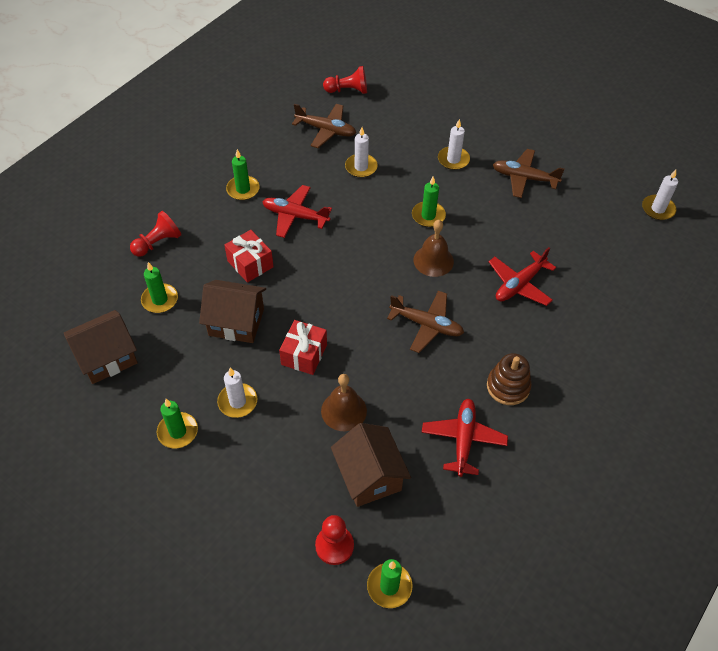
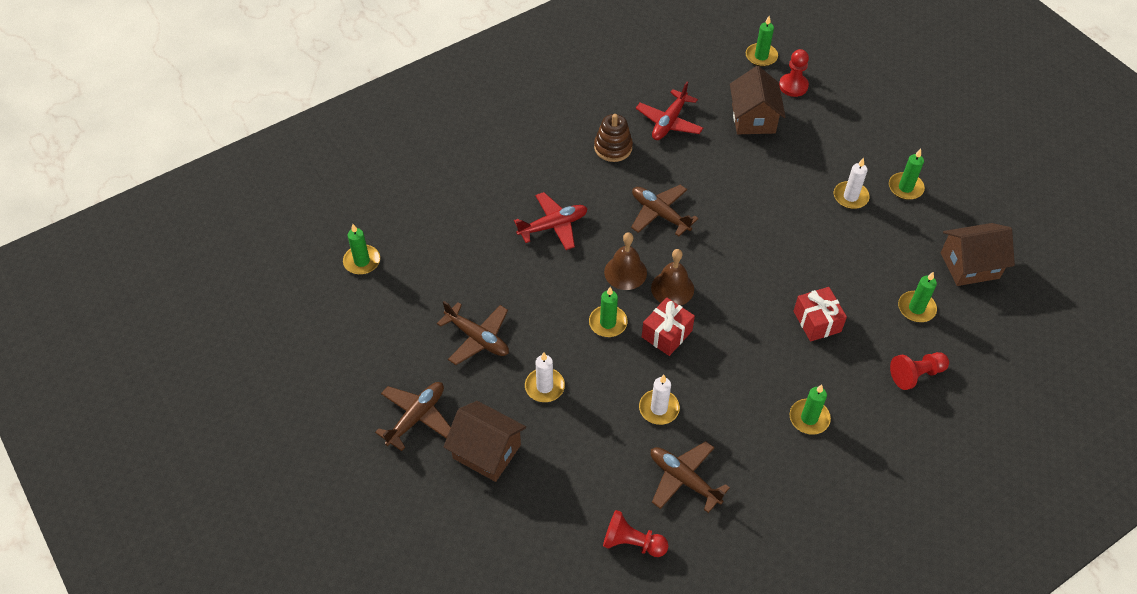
camera: 160 degrees left, 0 degrees up
brown house [199,280,266,343] -> brown house moved to [444,401,526,482]
red plane [262,185,332,238] -> none
red gift [279,320,327,375] -> red gift moved to [642,297,695,356]
brown bell [321,374,367,431] -> brown bell moved to [651,249,694,305]
white candle [642,170,678,220] -> green candle [343,224,380,275]
none -> brown plane [375,382,451,451]

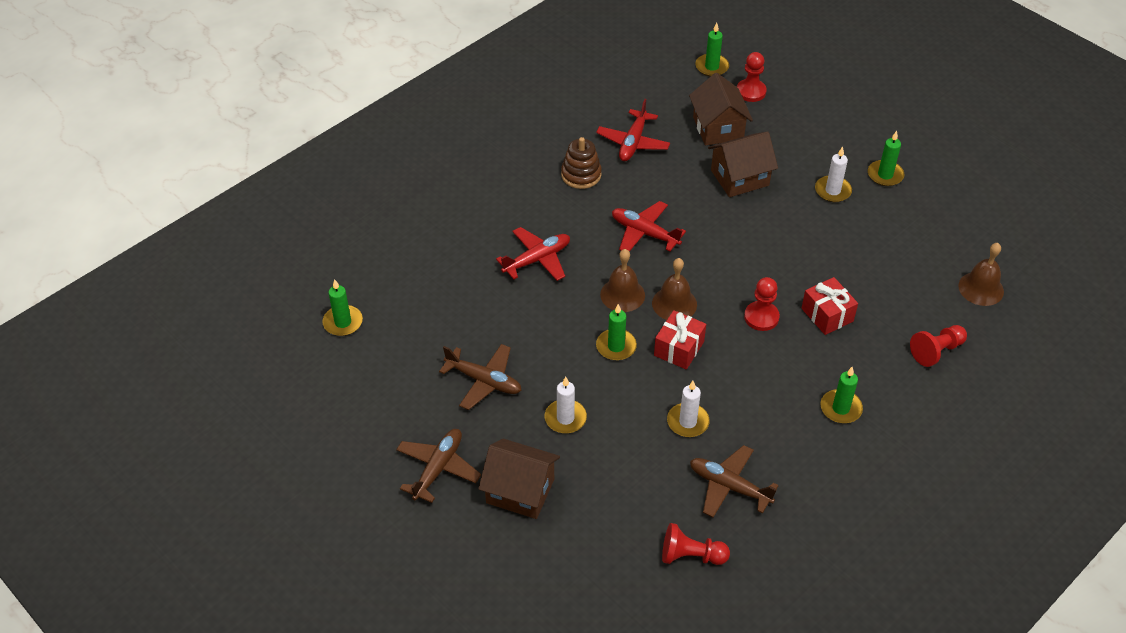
camera: 10 degrees left, 5 degrees down
brown plane [631,185,699,236] -> red plane [612,201,686,252]
green candle [898,271,937,322] -> none
brown house [941,223,1015,286] -> brown house moved to [708,131,778,197]
none -> red pawn [744,277,780,331]
none -> brown bell [958,243,1004,306]

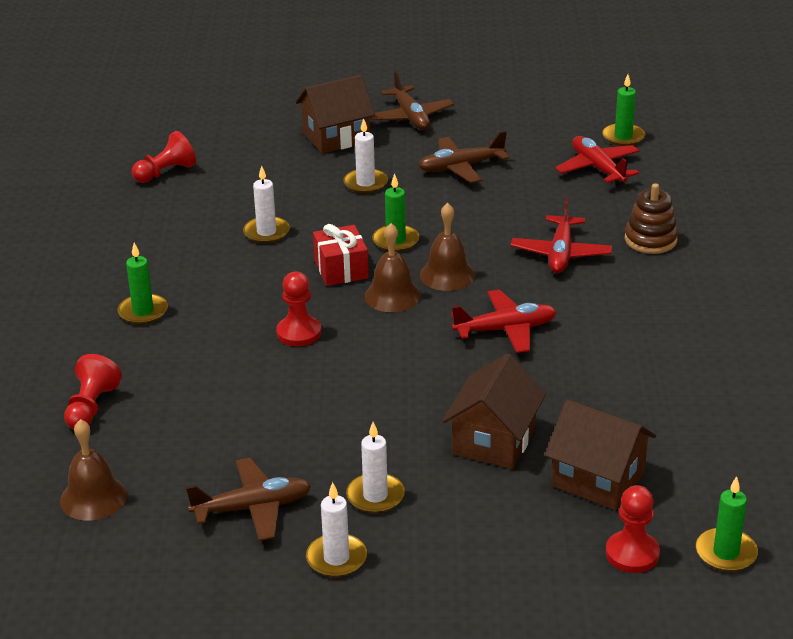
camera: 135 degrees right, 15 degrees down
brown stacking toy [561,137,602,189] -> brown stacking toy moved to [625,183,678,254]
red plane [596,99,670,161] -> red plane moved to [555,136,640,186]
brown plane [690,445,779,517] -> brown plane moved to [186,458,311,541]
red gift [801,277,858,335] -> none
green candle [868,131,904,186] -> white candle [306,482,367,577]

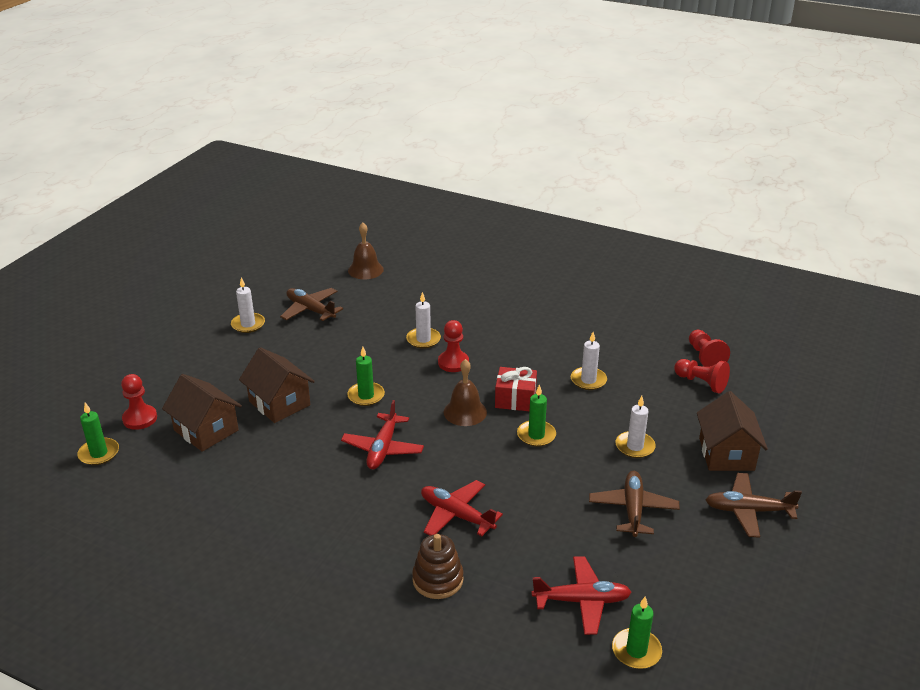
camera: 115 degrees right, 0 degrees up
red pawn [64,354,122,429] -> red pawn moved to [674,359,730,393]
green candle [118,243,168,325] -> green candle moved to [347,347,385,406]
brown plane [186,458,311,541] -> brown plane turned 120 degrees clockwise [280,288,343,321]
white candle [346,422,405,513] -> white candle moved to [406,292,441,349]
brown bell [420,203,475,291] -> none
brown house [545,400,656,510] -> brown house turned 75 degrees clockwise [162,374,242,452]

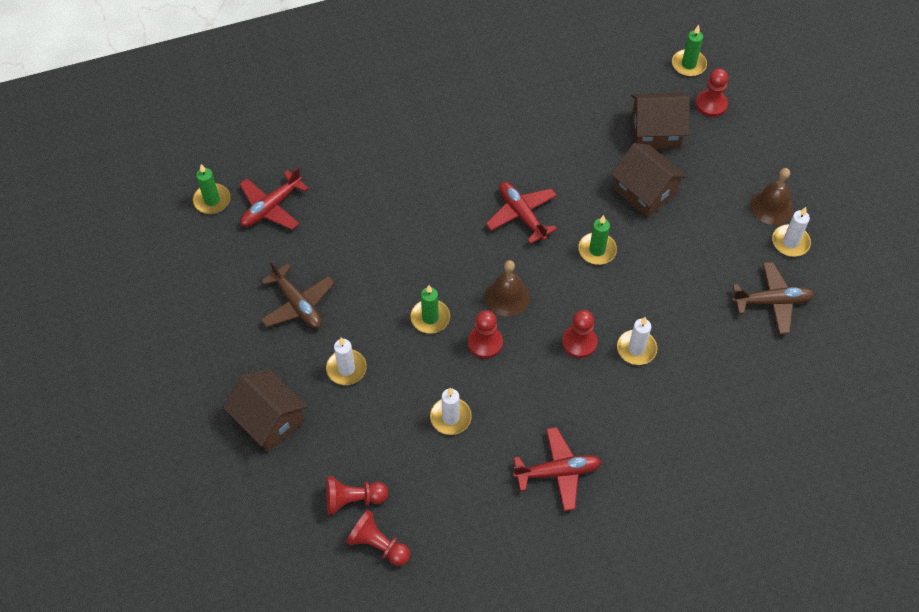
camera: 135 degrees right, 25 degrees up
brown house [239,347,315,423] -> brown house turned 45 degrees clockwise [611,143,687,218]
brown bell [348,223,384,279] -> brown bell moved to [750,168,794,225]
brown stacking toy [412,534,464,599] -> none
red plane [421,480,503,536] -> red plane moved to [513,427,602,511]
red gift [495,367,537,411] -> red pawn [468,310,503,359]
brown plane [706,473,802,538] -> none

